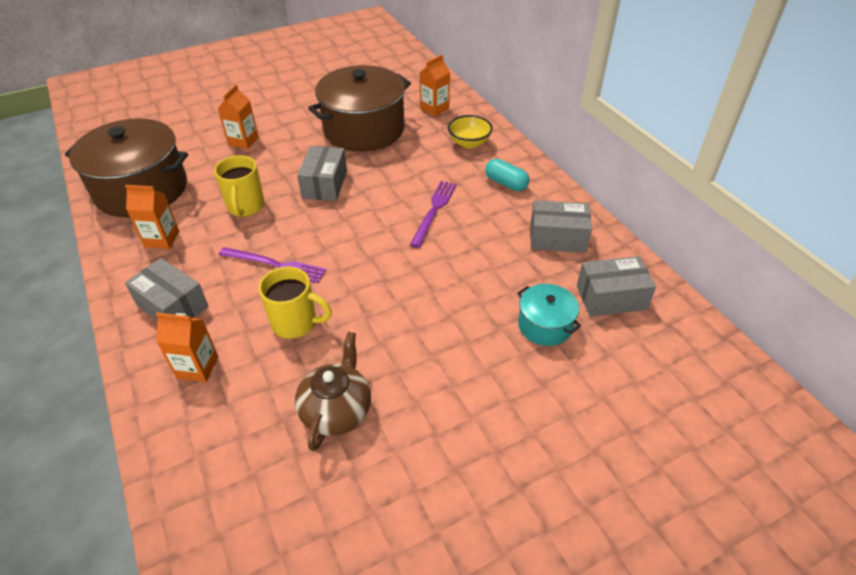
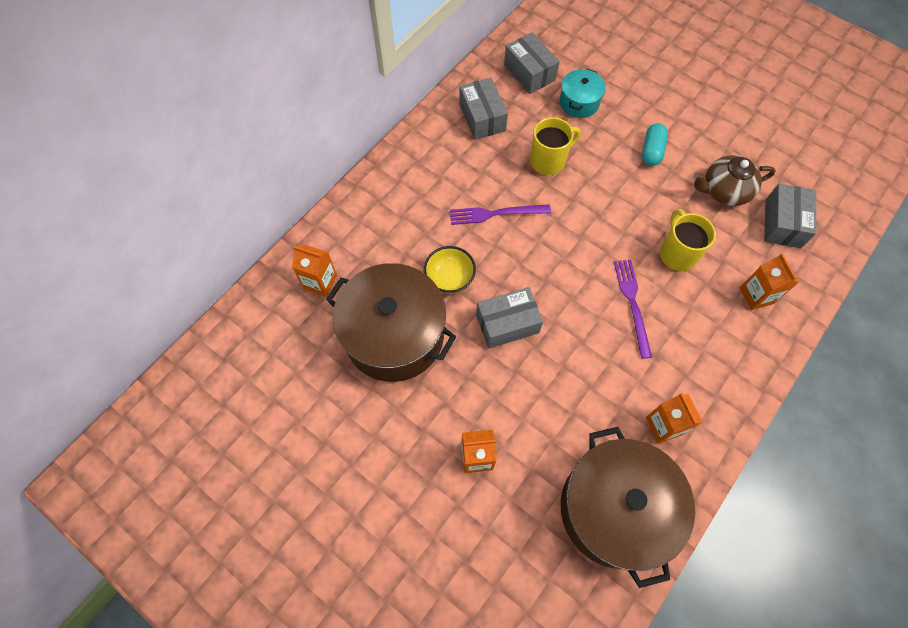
camera: 115 degrees left, 20 degrees up
grey box [125,258,209,321] -> grey box moved to [764,184,816,248]
yellow mug [214,155,265,217] -> yellow mug moved to [530,117,581,175]
yellow bowl [448,115,493,148] -> yellow bowl moved to [424,246,476,294]
turquoise capsule [485,159,530,191] -> turquoise capsule moved to [642,123,668,166]

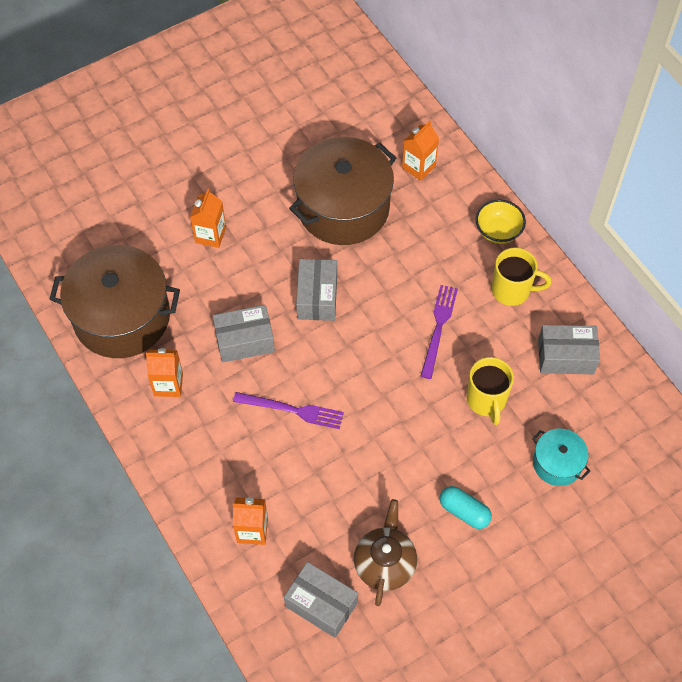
camera: 110 degrees right, 5 degrees down
yellow bowl [424,246,476,294] -> yellow bowl moved to [475,200,526,244]
grey box [504,32,560,94] -> grey box moved to [213,305,275,363]
yellow mug [660,209,716,271] -> yellow mug moved to [492,248,552,306]

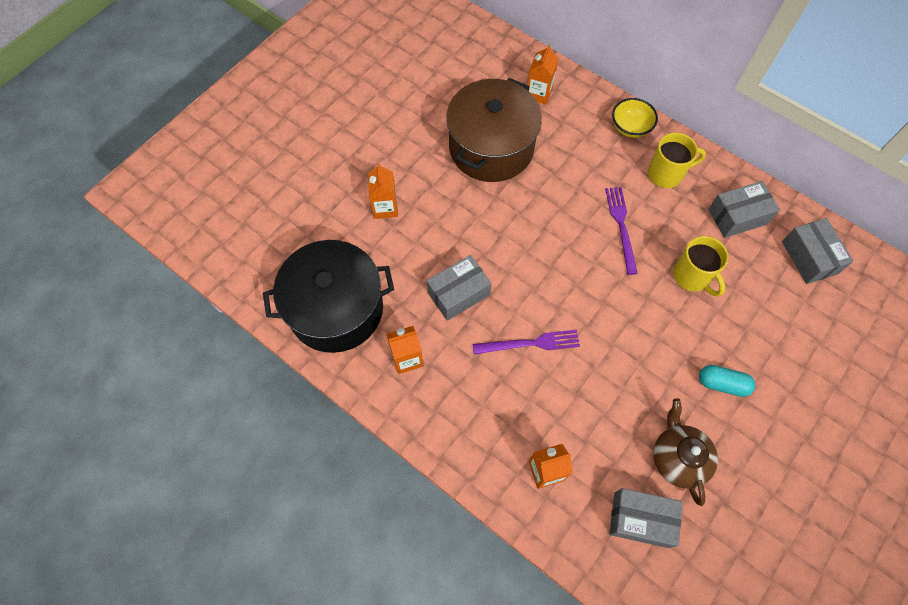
camera: 20 degrees left, 5 degrees up
brown pot [50,245,180,358] -> black pot [263,240,394,353]
grey box [296,259,337,321] -> grey box moved to [782,218,854,284]
turquoise pot [532,428,590,486] -> none

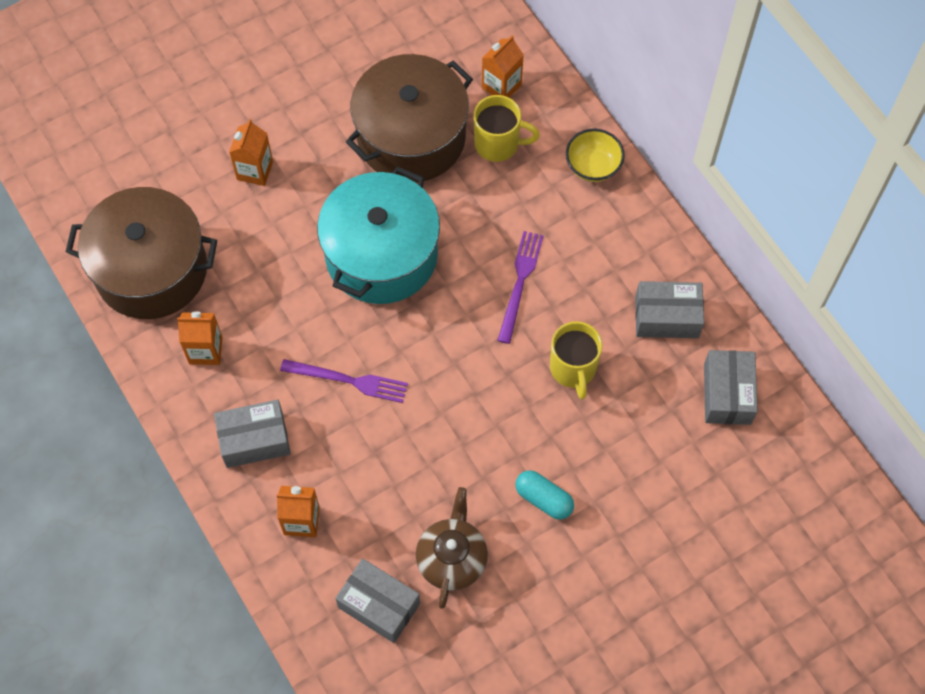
camera: 20 degrees right, 0 degrees up
black pot [263,240,394,353] -> brown pot [66,187,217,319]
grey box [427,255,492,321] -> grey box moved to [214,400,291,468]
yellow mug [648,133,706,188] -> yellow mug moved to [473,95,540,162]
none -> turquoise pot [317,167,440,304]

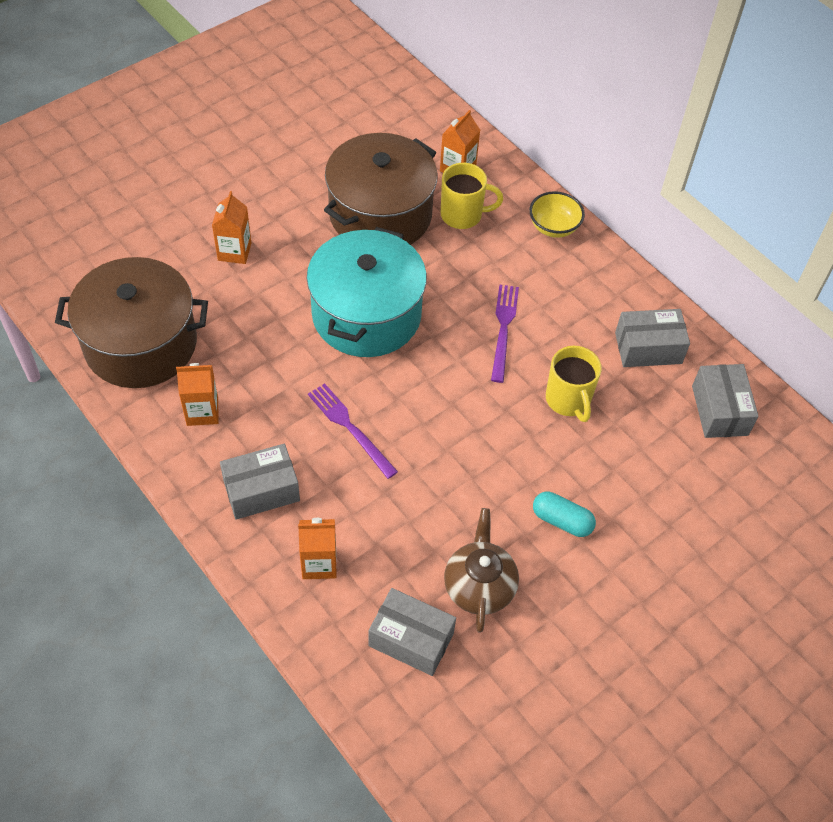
camera: 10 degrees left, 10 degrees down
purple fork [280,359,408,403] -> purple fork turned 135 degrees counterclockwise [308,383,398,479]

